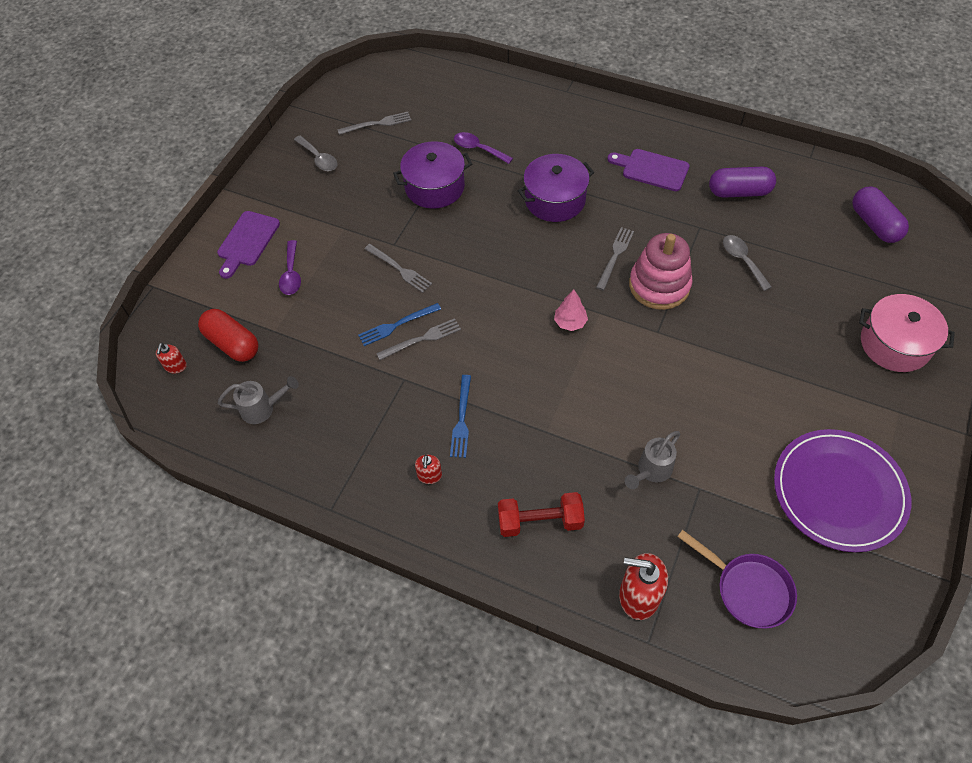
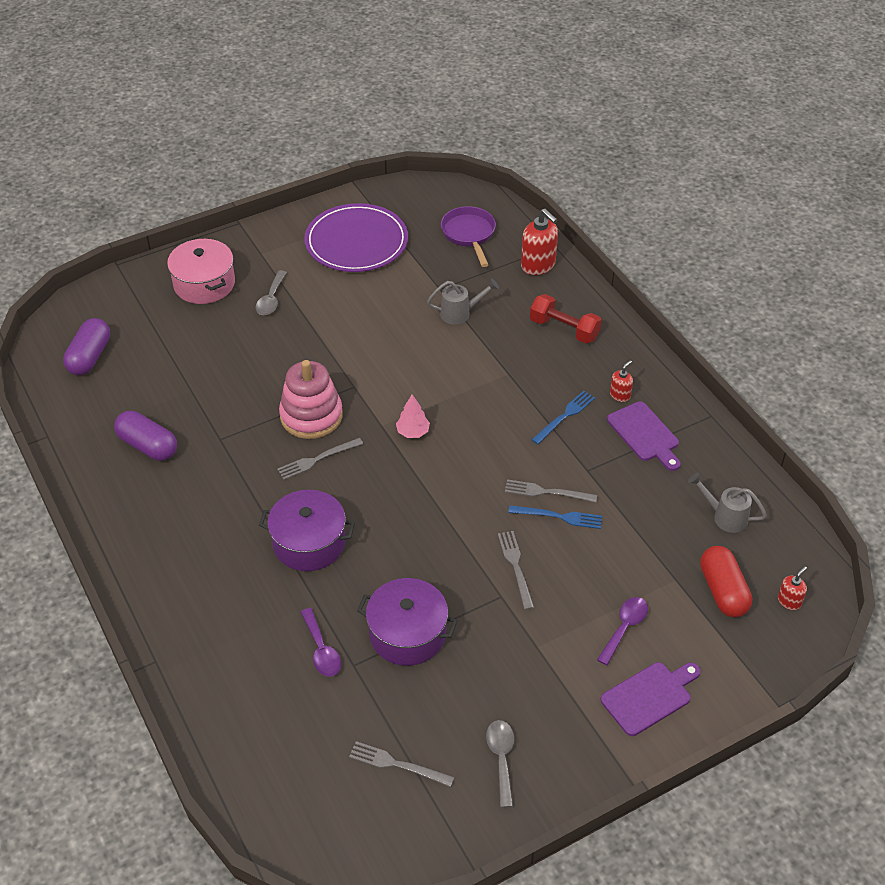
camera: 145 degrees left, 10 degrees down
purple cutting board [607,149,689,191] -> purple cutting board moved to [607,401,681,471]
grey spoon [723,235,772,291] -> grey spoon moved to [256,270,287,315]

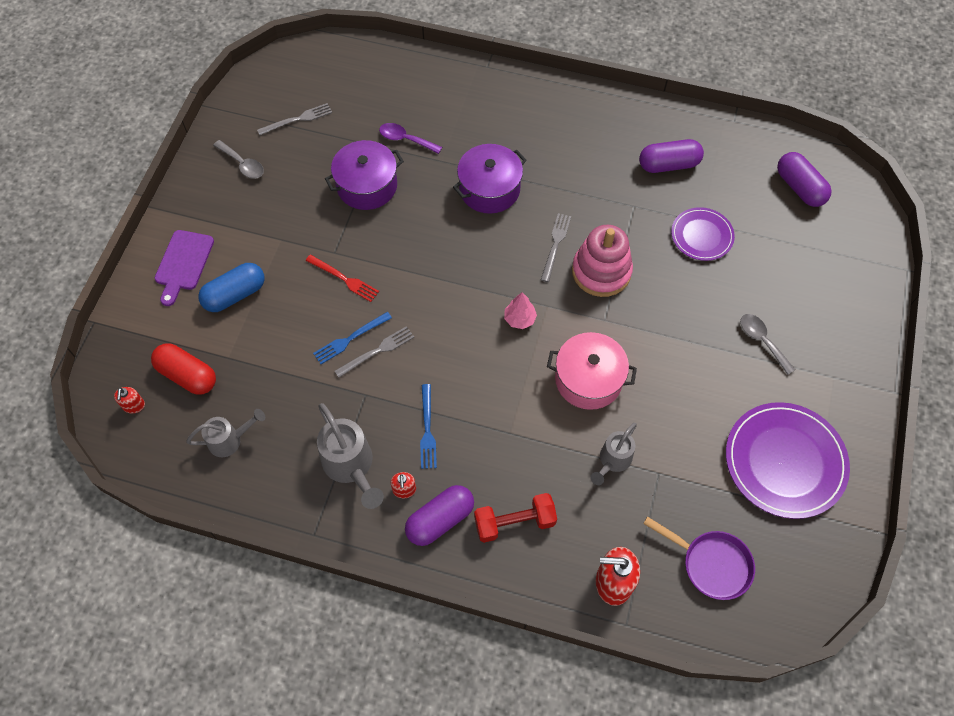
camera: 135 degrees right, 15 degrees up
pink pot [167,239,235,304] -> pink pot moved to [547,332,637,410]
grey fork [498,531,534,610] -> red fork [306,255,379,302]
purple spoon [597,597,648,665] -> blue capsule [198,263,265,312]
purple cutting board [607,401,681,471] -> grey watering can [317,403,384,509]
none -> purple capsule [405,485,474,546]
none -> purple plate [671,207,735,261]

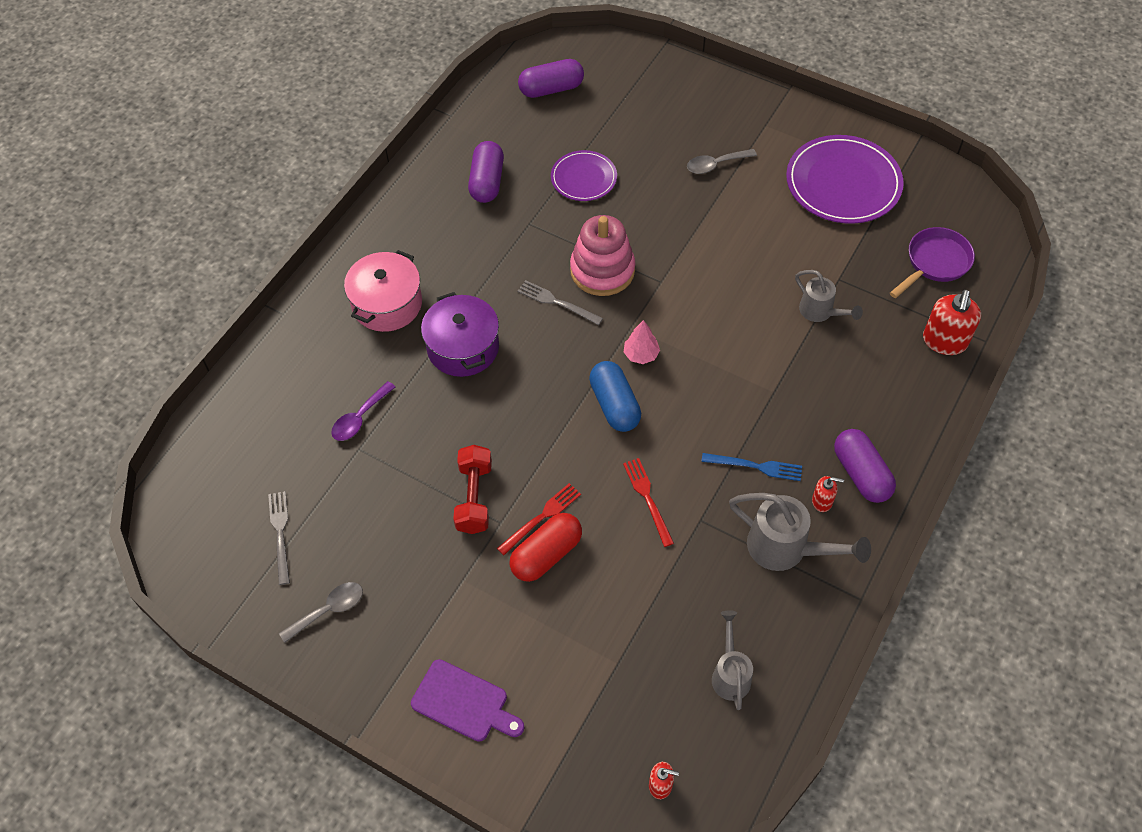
camera: 75 degrees left, 5 degrees down
red capsule [151,343,216,395] -> red capsule moved to [509,513,582,582]
blue capsule [198,263,265,312] -> blue capsule moved to [589,361,641,432]
blue fork [313,312,392,364] -> none
grey watering can [317,403,384,509] -> grey watering can turned 45 degrees clockwise [729,493,871,571]
purple pot [325,140,404,210] -> none
grey fork [335,326,414,378] -> red fork [623,458,674,547]
red dumbbell [474,493,557,543] -> red dumbbell moved to [453,445,492,534]
pink pot [547,332,637,410] -> pink pot moved to [344,250,422,332]

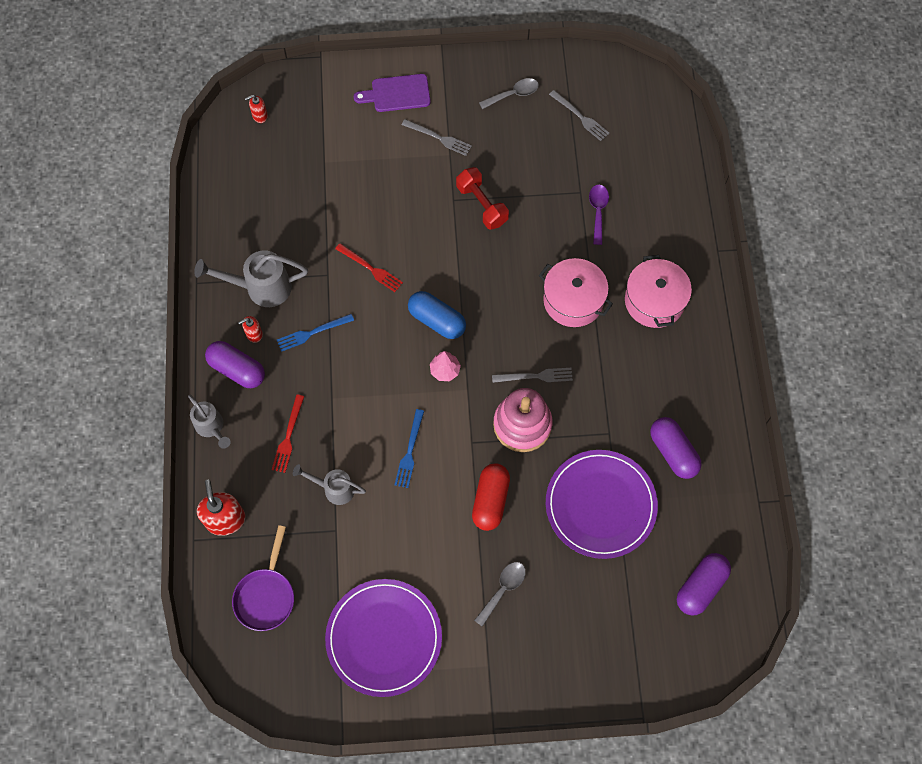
camera: 145 degrees right, 10 degrees up
grey spoon [279,582,363,643] -> grey spoon turned 135 degrees counterclockwise [479,78,539,109]
purple pot [421,292,499,377] -> pink pot [539,258,613,327]
red fork [497,483,581,555] -> red fork moved to [272,395,304,473]
red capsule [509,513,582,582] -> red capsule moved to [472,463,510,531]
purple plate [551,150,617,201] -> purple plate [546,450,658,559], size x1.73
grey watering can [712,610,753,710] -> grey watering can moved to [188,395,231,449]
none -> blue fork [395,409,424,488]
none -> grey fork [402,119,472,156]

